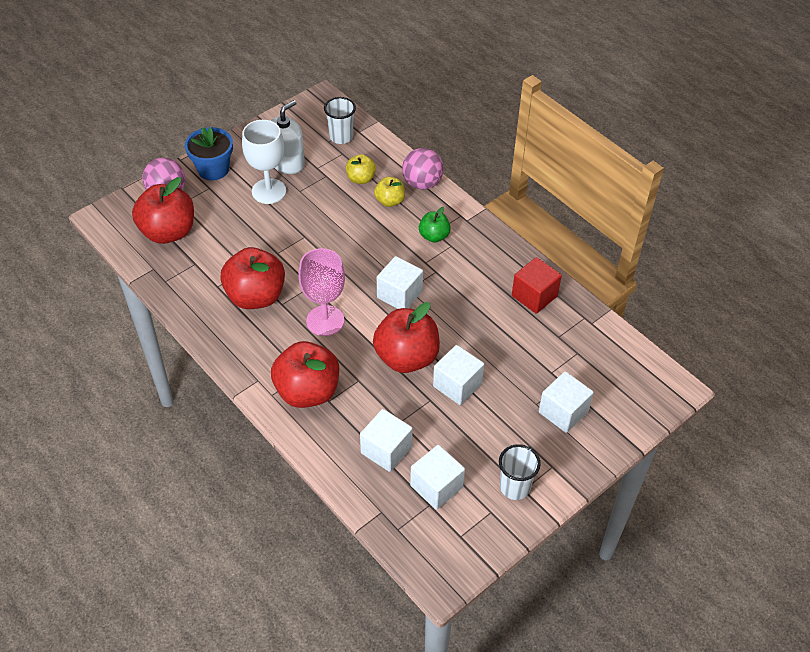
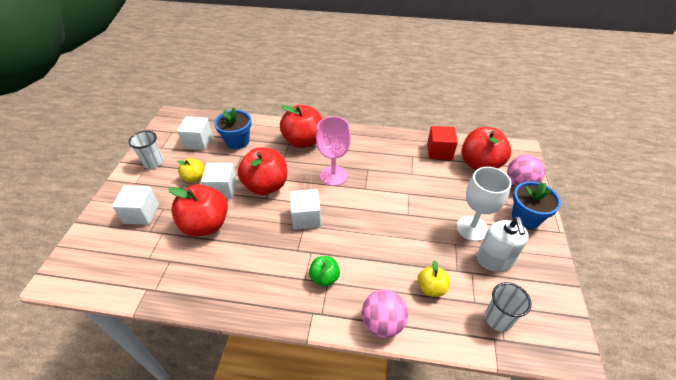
camera: 140 degrees right, 5 degrees down
red apple [220,247,285,309] -> red apple moved to [168,184,228,237]
white cube [360,409,413,472] -> blue flower pot [214,107,252,149]
yellow apple [374,177,405,207] -> yellow apple moved to [176,158,204,183]
red cube [512,257,562,314] -> red cube moved to [427,126,458,160]

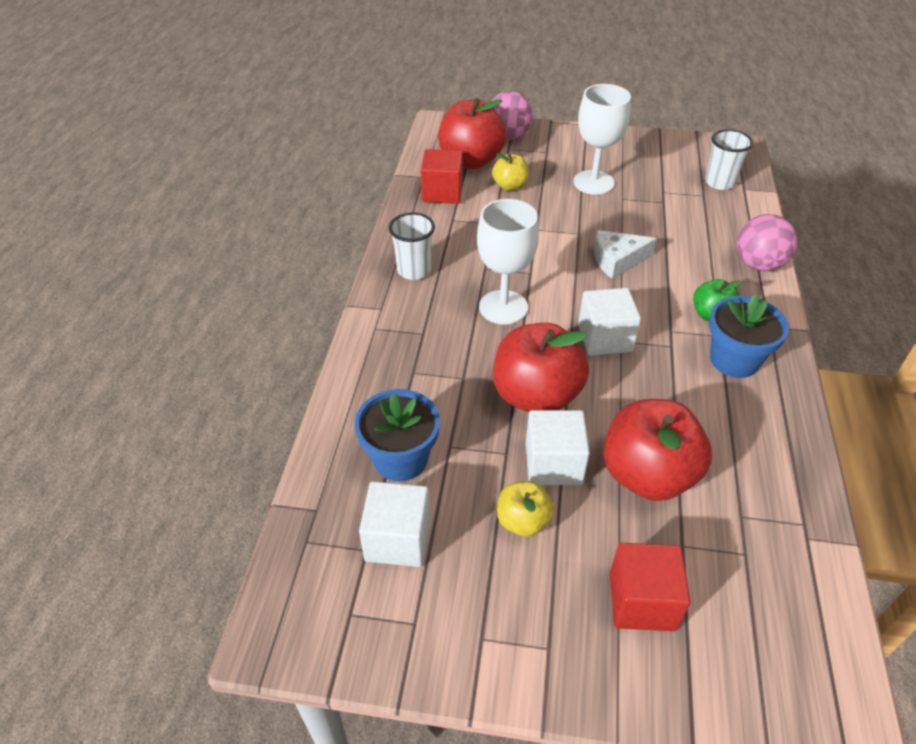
camera: 90 degrees left, 0 degrees up
white cube [112,186,159,225] -> red cube [610,543,691,631]
white cup [129,131,163,169] -> white cup moved to [389,213,435,280]
red apple [280,105,322,148] -> none
pink goblet [316,116,351,186] -> white goblet [477,199,539,325]
yellow apple [418,260,450,297] -> yellow apple moved to [492,153,529,191]
white soap dispenser [477,217,529,272] -> none
blue flower pot [512,181,561,229] -> blue flower pot moved to [709,294,789,378]
none -> white cheese [594,230,657,279]

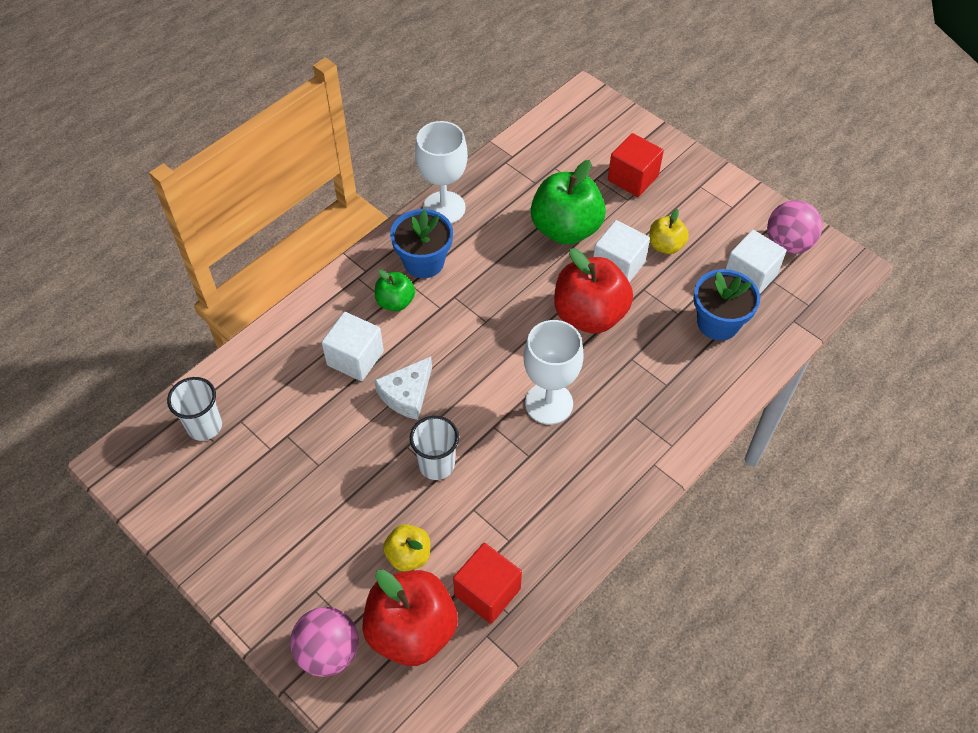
camera: 145 degrees left, 10 degrees up
white cup [389,213,435,280] -> white cup moved to [410,416,459,480]
white goblet [573,84,631,195] -> white goblet moved to [415,121,468,223]
white cube [578,288,641,356] -> white cube moved to [321,312,384,381]
white cheese [594,230,657,279] -> white cheese turned 105 degrees clockwise [374,356,432,420]
red apple [603,399,712,501] -> green apple [531,160,606,245]
pink ball [737,214,798,271] -> pink ball moved to [767,200,822,254]

